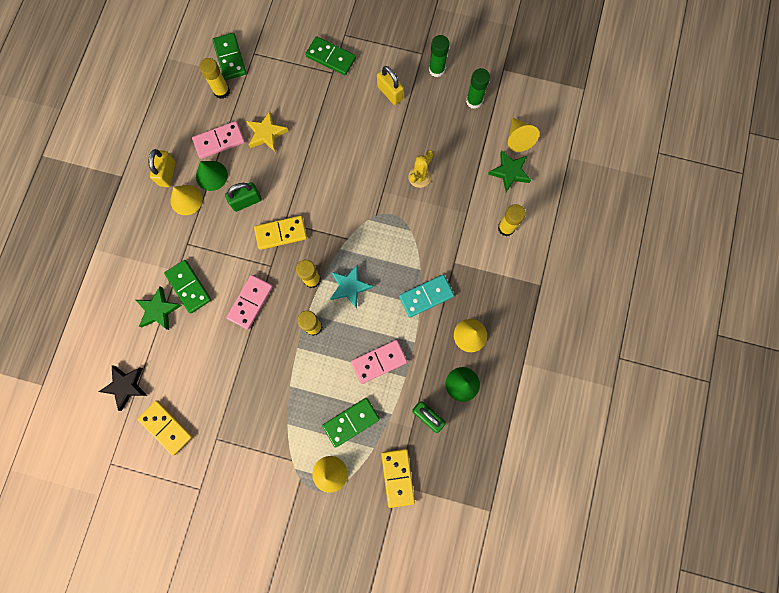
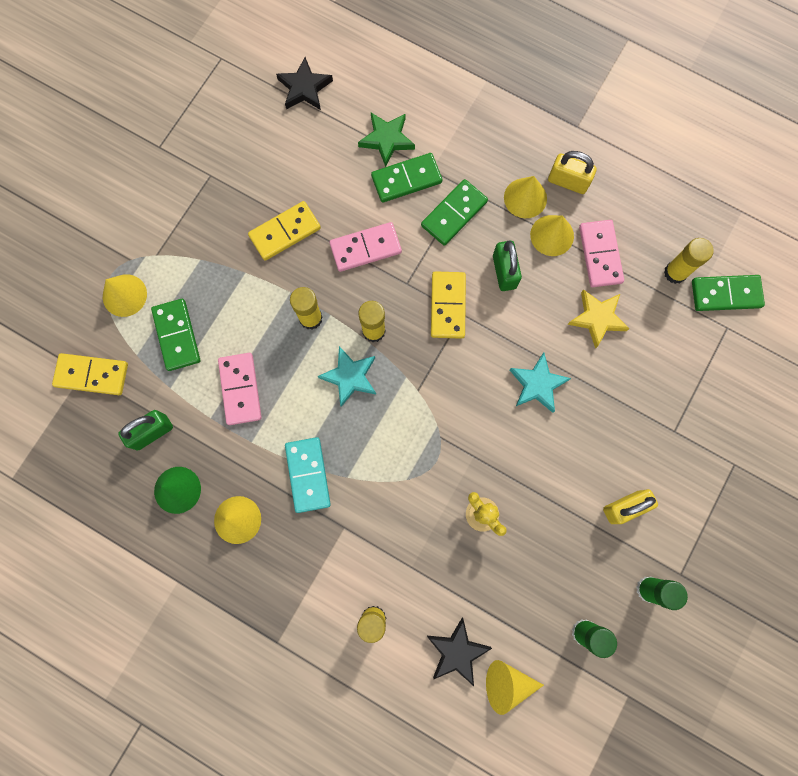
camera: 105 degrees right, 0 degrees up
yellow domino [138,400,193,456] -> yellow domino moved to [248,201,321,261]
green cone [196,161,228,191] -> yellow cone [530,215,574,256]
pink domino [226,275,273,330] -> pink domino turned 60 degrees counterclockwise [329,222,402,272]
green domino [305,36,356,76] -> green domino moved to [421,179,488,246]
green star [488,151,531,192] -> black star [427,617,492,686]
none -> turquoise star [510,353,571,413]

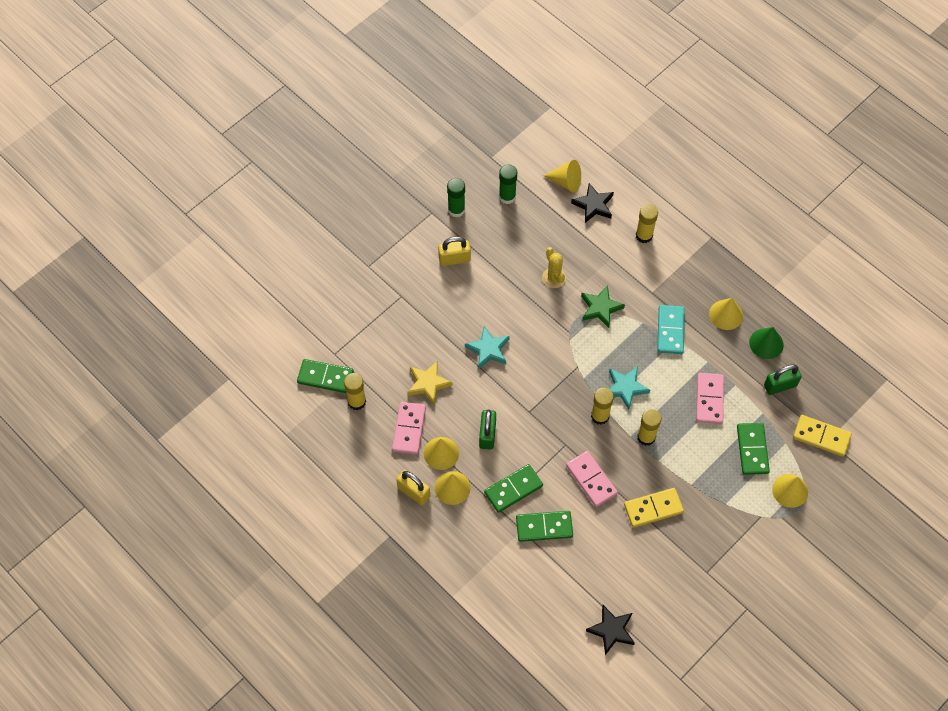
camera: 165 degrees left, 15 degrees down
pink domino [329,222,402,272] -> pink domino turned 60 degrees clockwise [566,451,618,507]
green star [358,113,415,167] -> green star moved to [581,285,625,328]
yellow domino [431,271,466,339] -> none

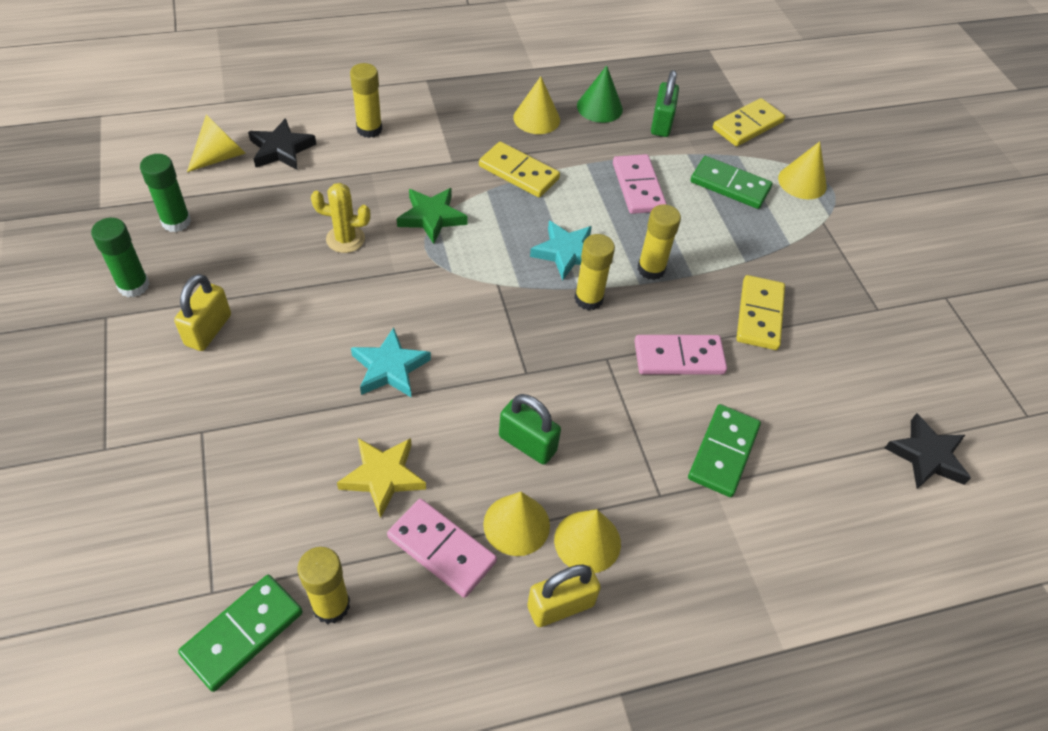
camera: 65 degrees left, 10 degrees down
green domino [484,464,543,513] -> none
turquoise domino [657,305,685,354] -> yellow domino [479,142,560,197]
pink domino [696,373,724,424] -> pink domino turned 45 degrees clockwise [613,154,667,214]

